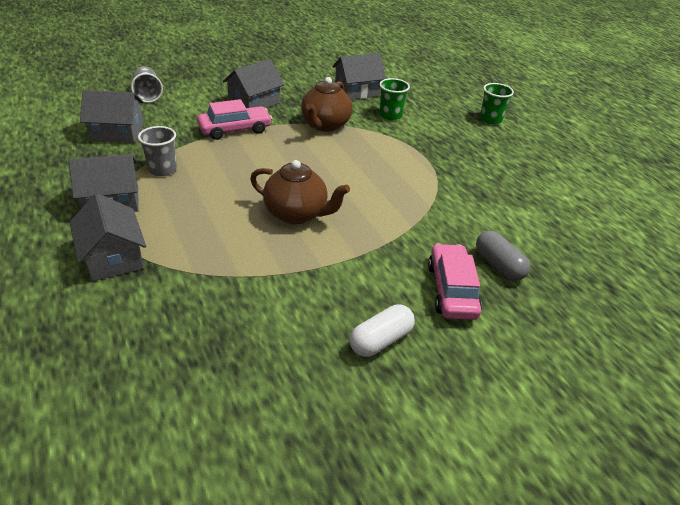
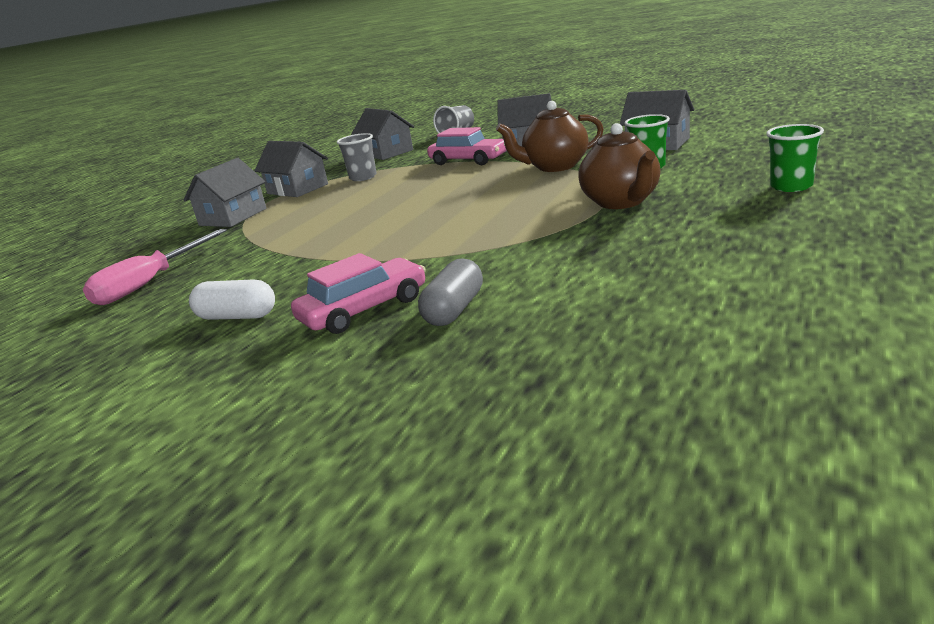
camera: 60 degrees right, 15 degrees down
brown teapot [250,160,350,224] -> brown teapot moved to [578,123,661,209]
none -> pink screwdriver [83,229,227,305]

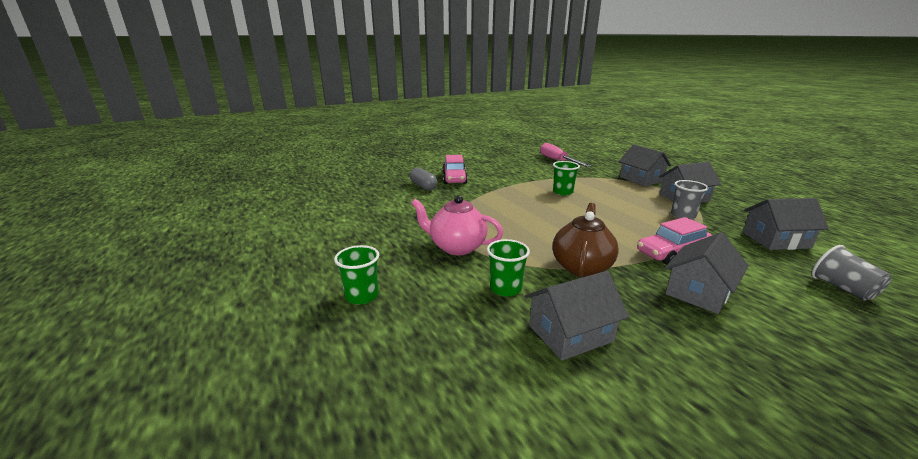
camera: 120 degrees right, 0 degrees up
white capsule [189,280,275,320] -> none
brown teapot [578,123,661,209] -> pink teapot [411,195,503,255]
none -> green cup [553,161,580,195]

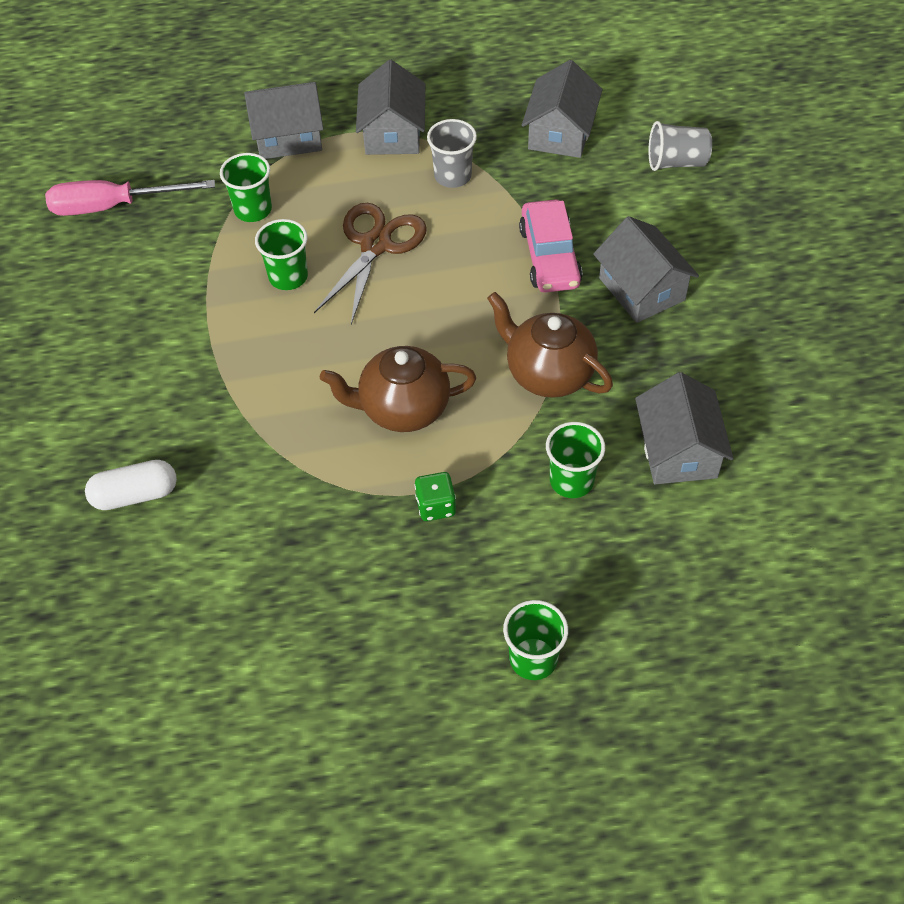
camera: 70 degrees left, 30 degrees up
grey capsule [410,167,437,190] -> white capsule [85,460,177,510]
pink teapot [411,195,503,255] -> green dice [414,472,456,521]
pink car [443,155,468,184] -> none
none -> green cup [220,153,272,222]
none -> brown scissors [314,203,427,324]
none -> brown teapot [320,346,476,432]

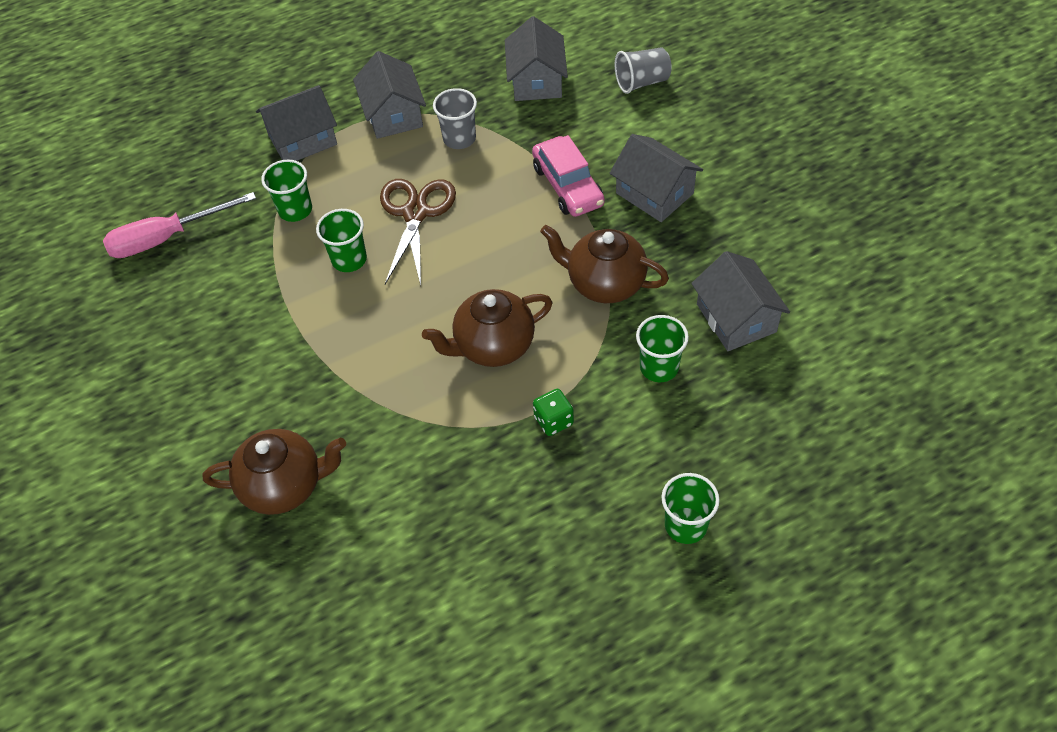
camera: 15 degrees left, 0 degrees up
white capsule [85,460,177,510] -> brown teapot [203,429,346,515]

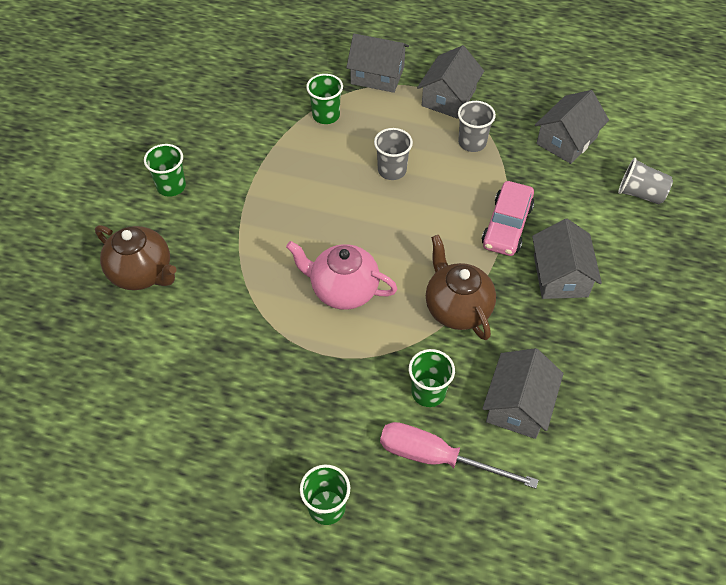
camera: 40 degrees right, 0 degrees up
pink screwdriver [103,192,256,258] -> pink screwdriver moved to [380,422,538,489]
green cup [316,209,367,272] -> green cup moved to [144,144,186,197]
brown scissors [380,179,456,285] -> grey cup [374,128,413,180]
brown teapot [422,289,553,367] -> pink teapot [286,241,397,310]
green dice [533,389,574,436] -> none

